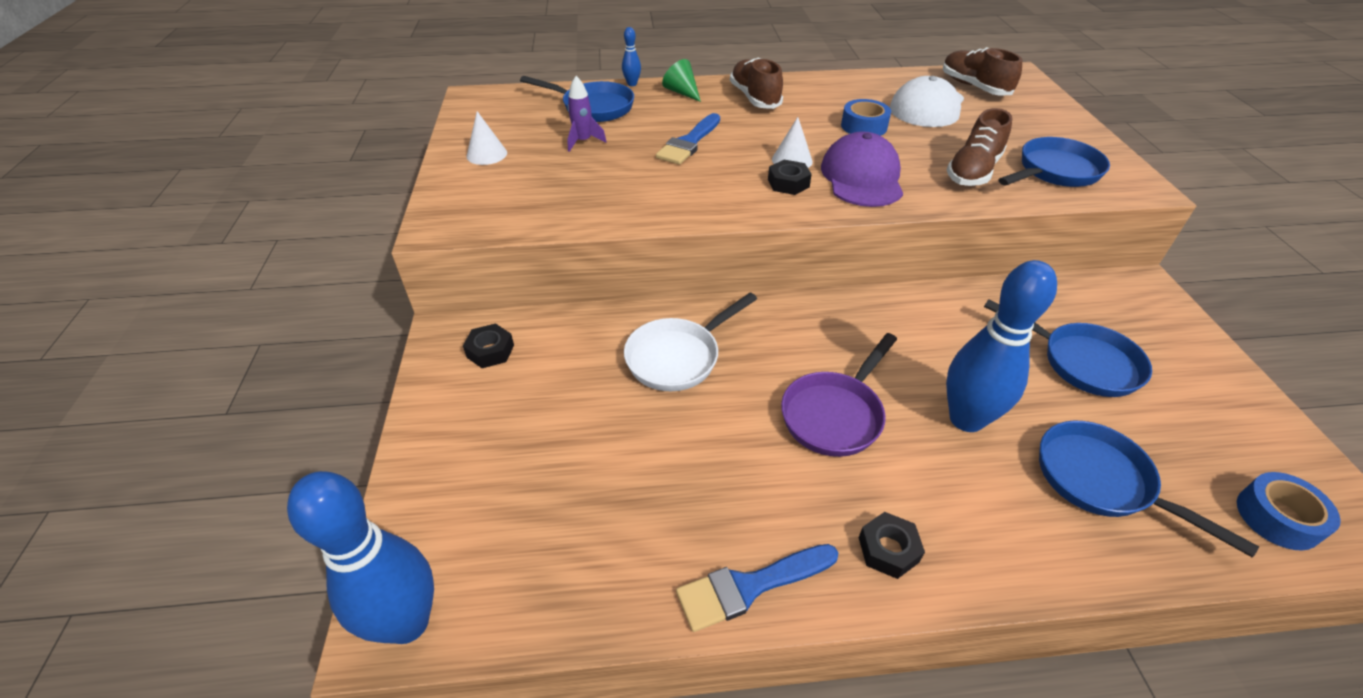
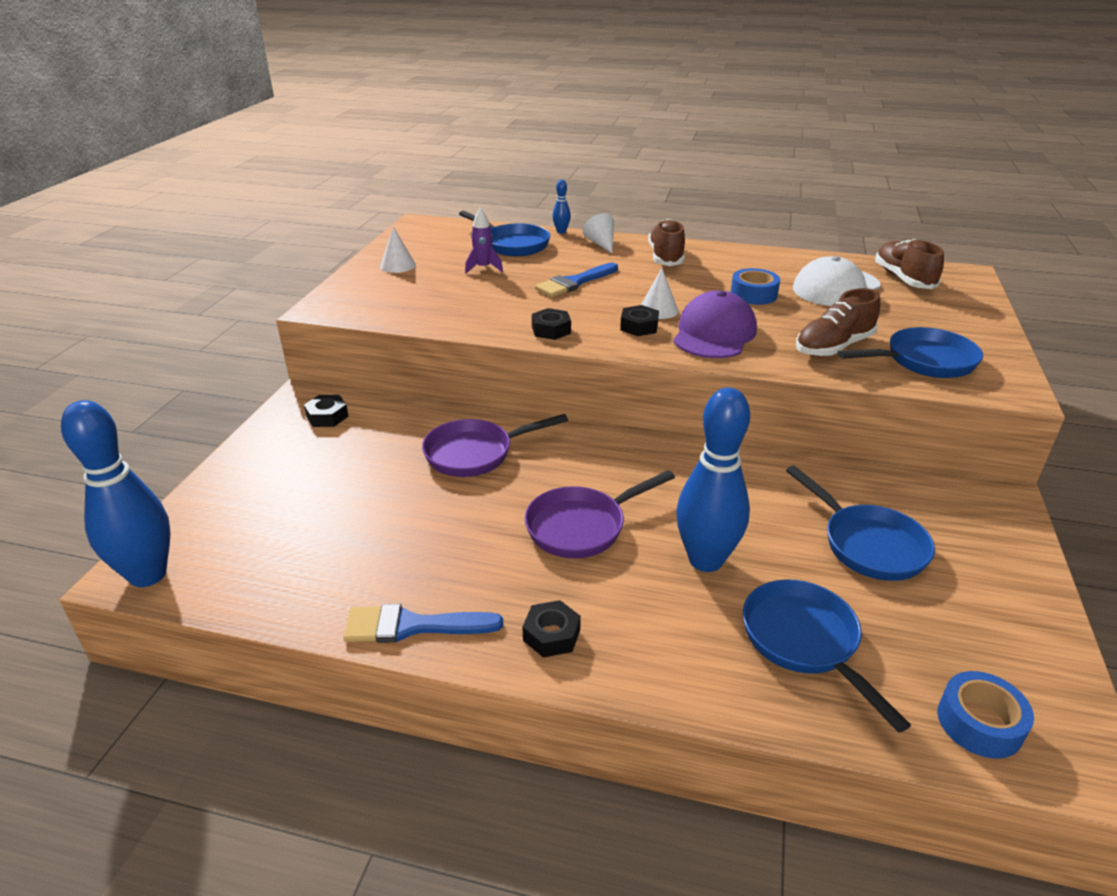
camera: 20 degrees right, 10 degrees down
white pan [624,293,757,391] -> purple pan [422,414,568,477]
green cone [662,59,701,102] -> white cone [583,213,614,253]
none -> black nut [532,308,571,340]

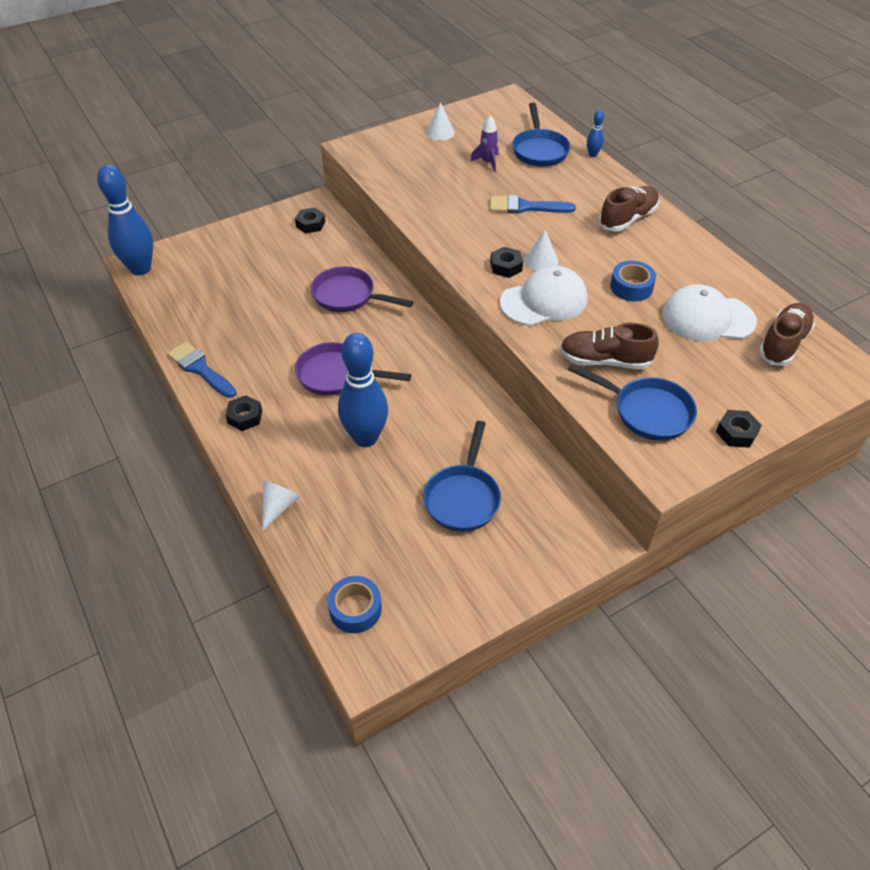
camera: 45 degrees right, 15 degrees up
black nut [532,308,571,340] -> black nut moved to [716,410,762,448]
white cone [583,213,614,253] -> white cone moved to [263,481,300,531]
purple cap [674,291,757,358] -> white cap [500,266,588,326]
blue pan [743,580,911,733] -> none

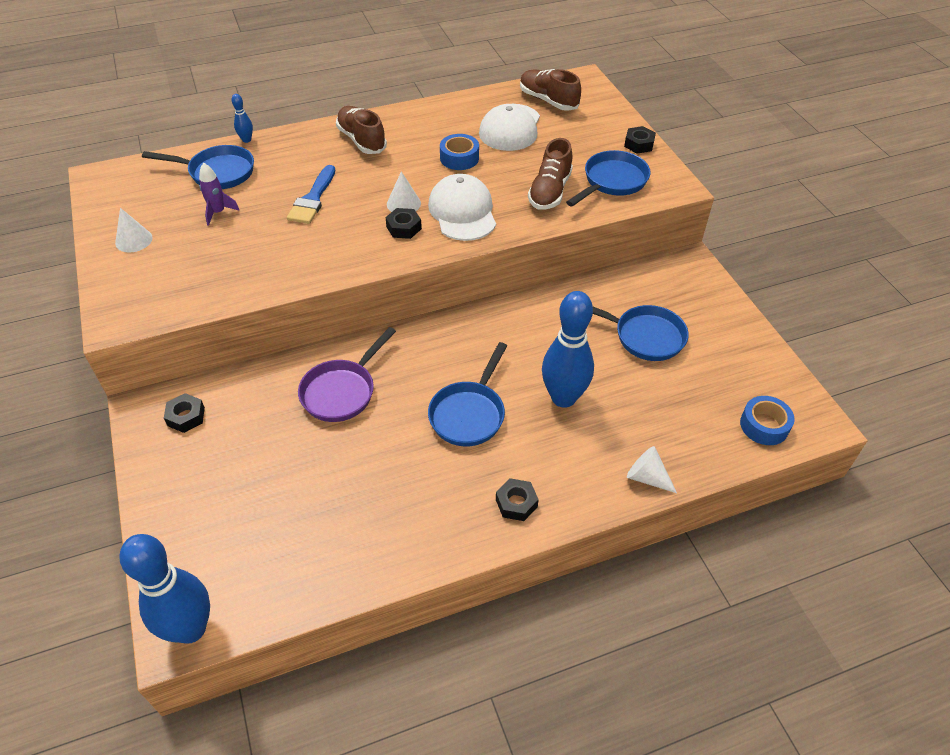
camera: 80 degrees left, 0 degrees up
blue brush [167,341,237,398] -> none
purple pan [295,342,411,396] -> blue pan [428,342,507,446]

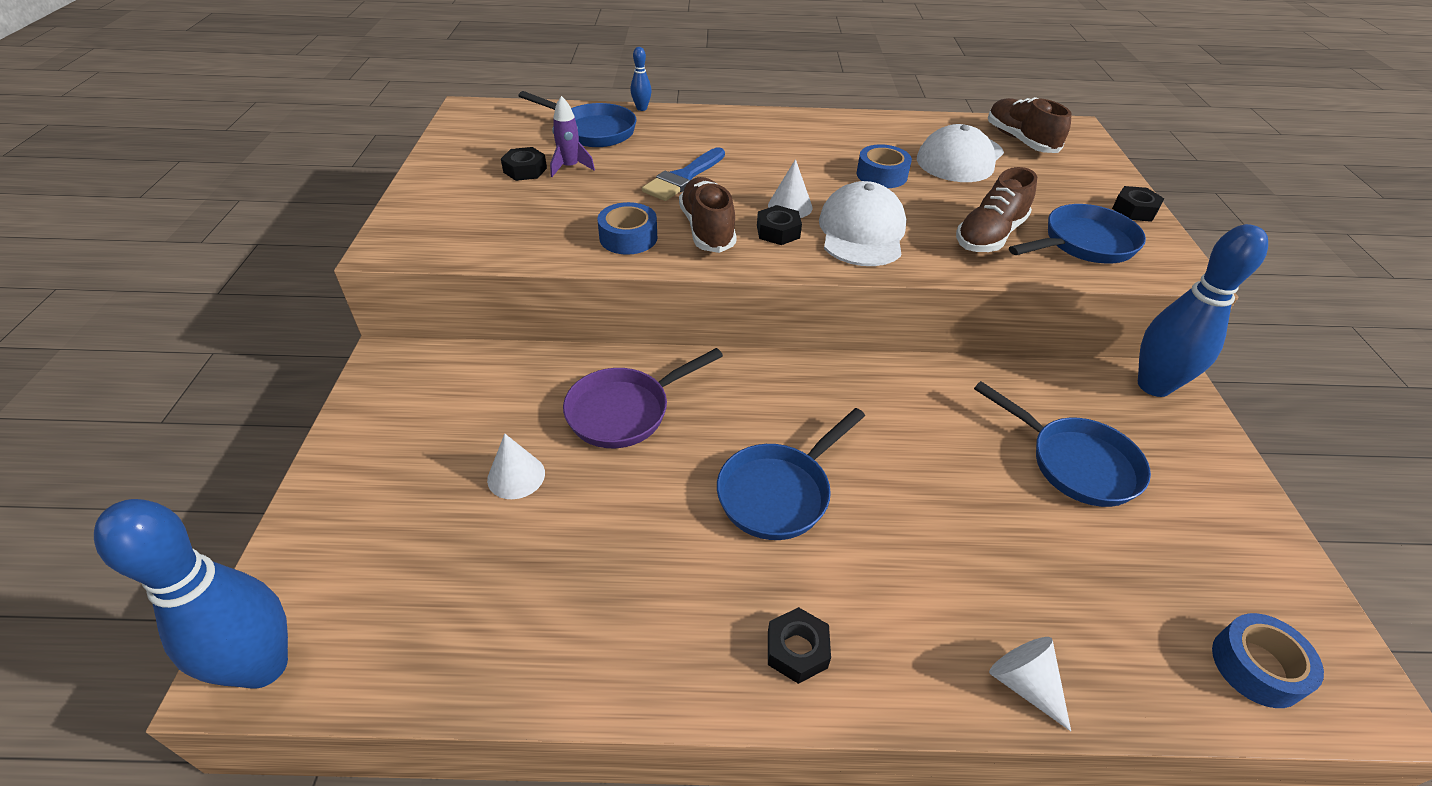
camera: 20 degrees right, 5 degrees down
white cone [115,208,152,253] -> white cone moved to [487,434,545,499]
black nut [164,393,205,433] -> black nut moved to [501,147,547,181]
brown shoe [336,106,387,154] -> brown shoe moved to [679,177,737,253]
blue bowling pin [542,291,594,408] -> blue bowling pin moved to [1138,224,1268,397]
none -> blue tape [598,202,657,255]

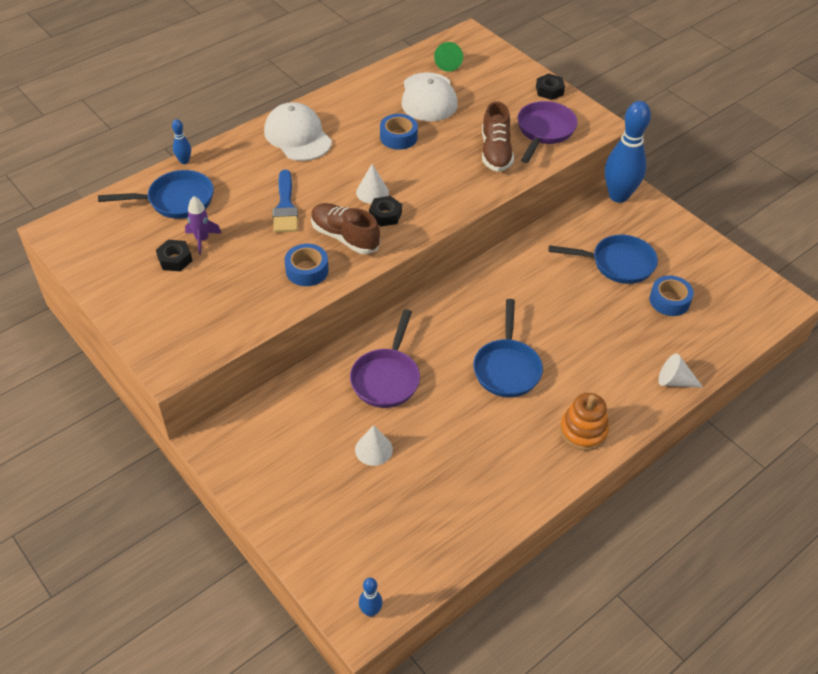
camera: 40 degrees left, 5 degrees up
blue bowling pin [94,499,288,689] -> blue bowling pin [359,578,383,617], size x0.43
black nut [768,607,831,684] -> orange stacking toy [560,393,609,451]
white cap [819,181,906,266] -> white cap moved to [264,102,332,161]
brown shoe [988,97,1072,153] -> green cone [434,42,463,72]
blue pan [1009,204,1146,263] -> purple pan [517,101,578,163]
blue tape [1212,613,1324,708] -> blue tape moved to [649,275,694,316]

